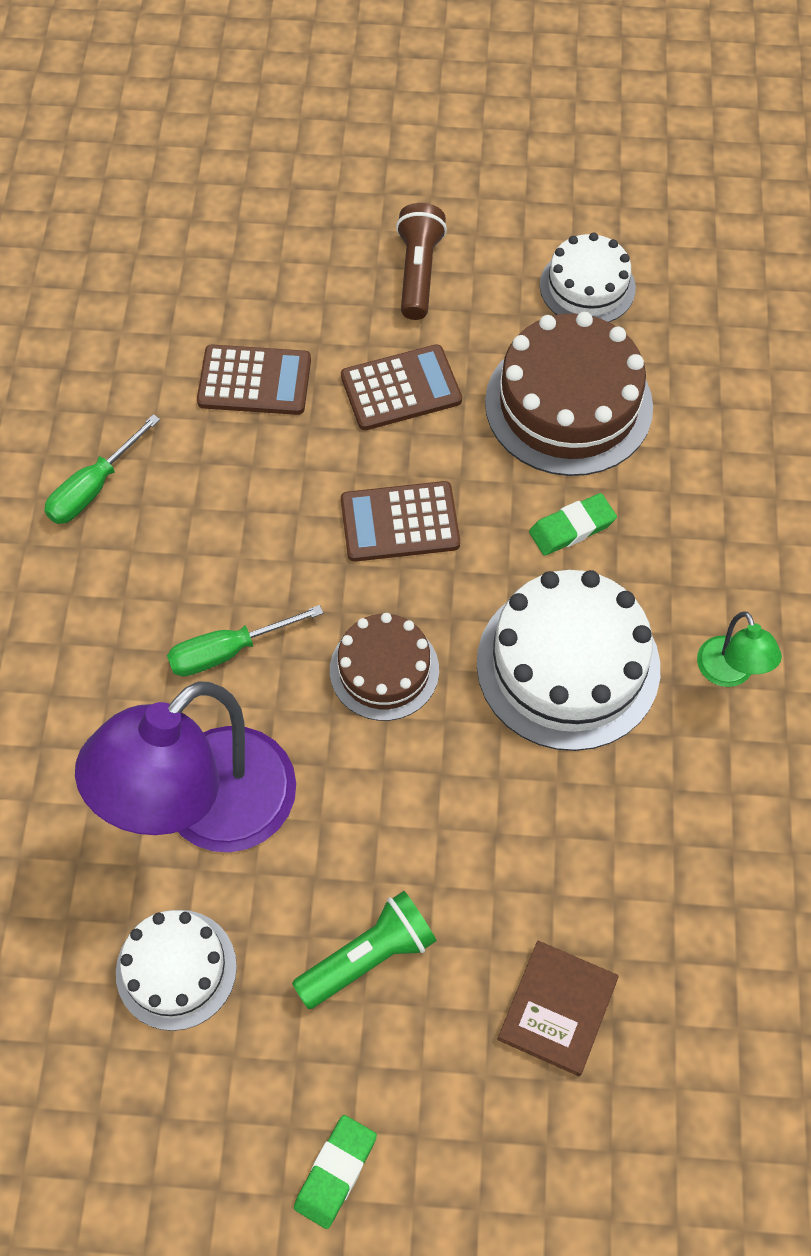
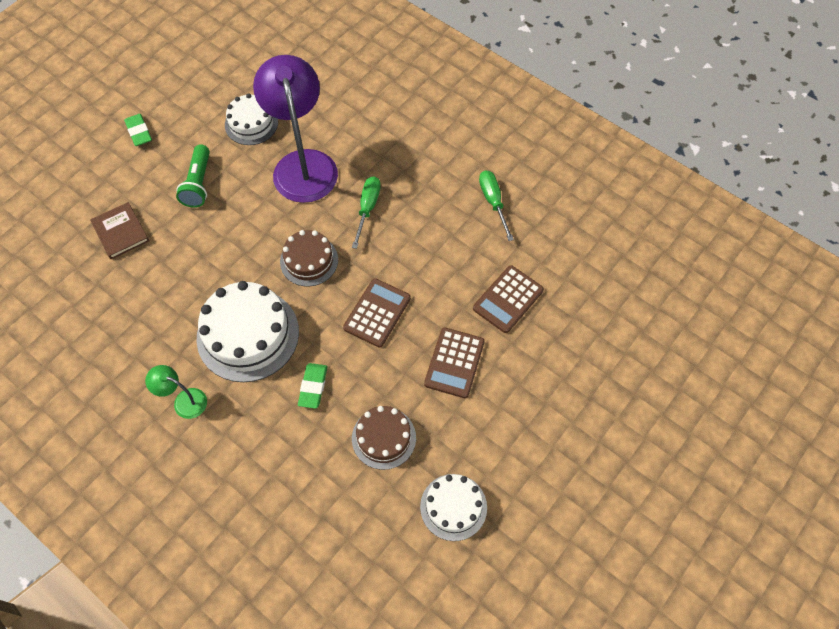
camera: 125 degrees right, 0 degrees up
brown flashlight [396,203,447,320] -> none
brown cake [485,312,653,476] -> brown cake [352,406,416,470], size x0.60

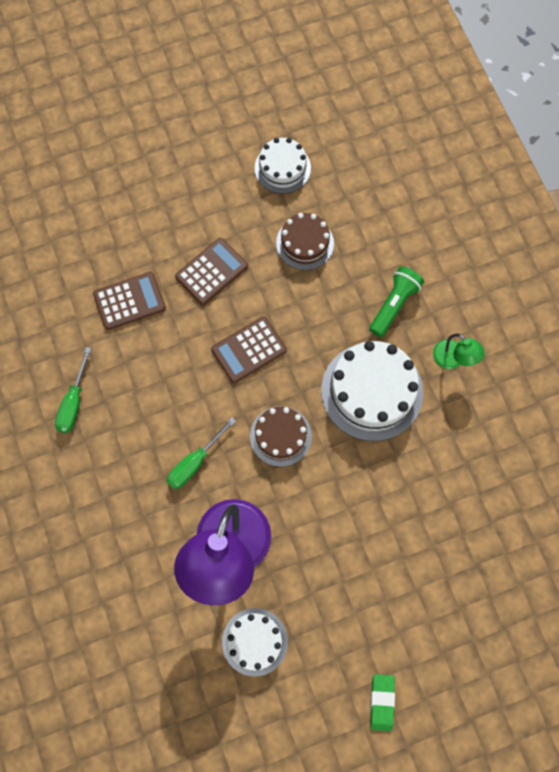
camera: 150 degrees left, 10 degrees up
brown book [90,202,149,259] -> none
green flashlight [176,144,210,208] -> green flashlight moved to [369,266,424,337]
green eraser [298,363,328,409] -> none

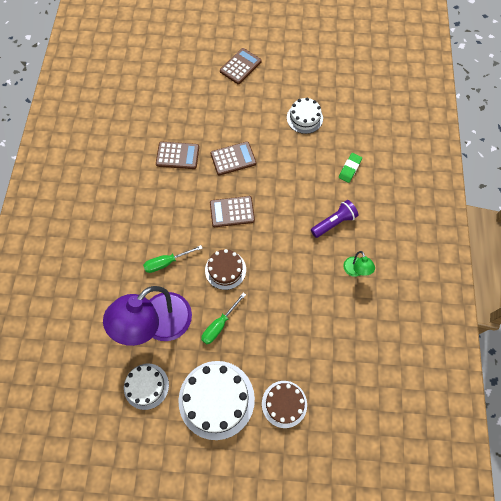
camera: 25 degrees right, 5 degrees down
green screwdriver [55,347,91,433] -> green screwdriver moved to [201,292,246,344]
brown cake [276,213,334,270] -> brown cake moved to [262,381,307,428]
white cake [321,341,423,441] -> white cake moved to [178,361,255,440]
green flashlight [369,266,424,337] -> purple flashlight [311,200,358,238]
green eraser [370,674,395,731] -> green eraser moved to [339,153,362,183]
none -> brown calculator [220,48,262,84]

